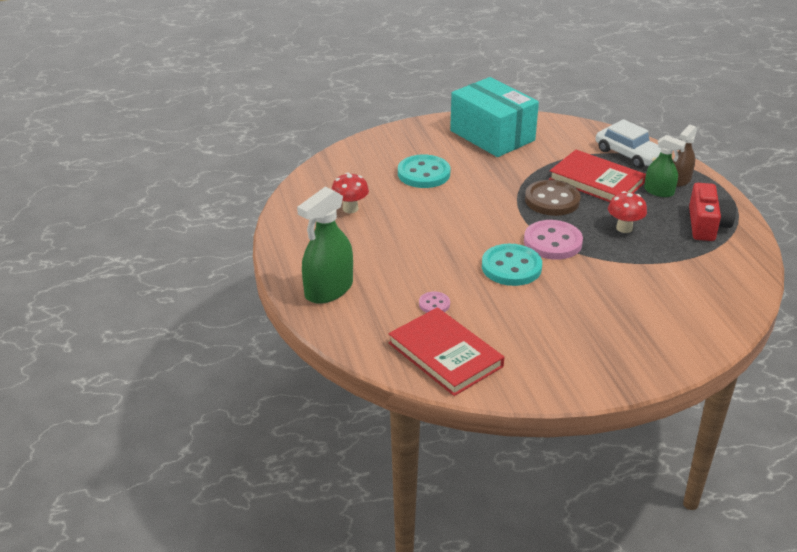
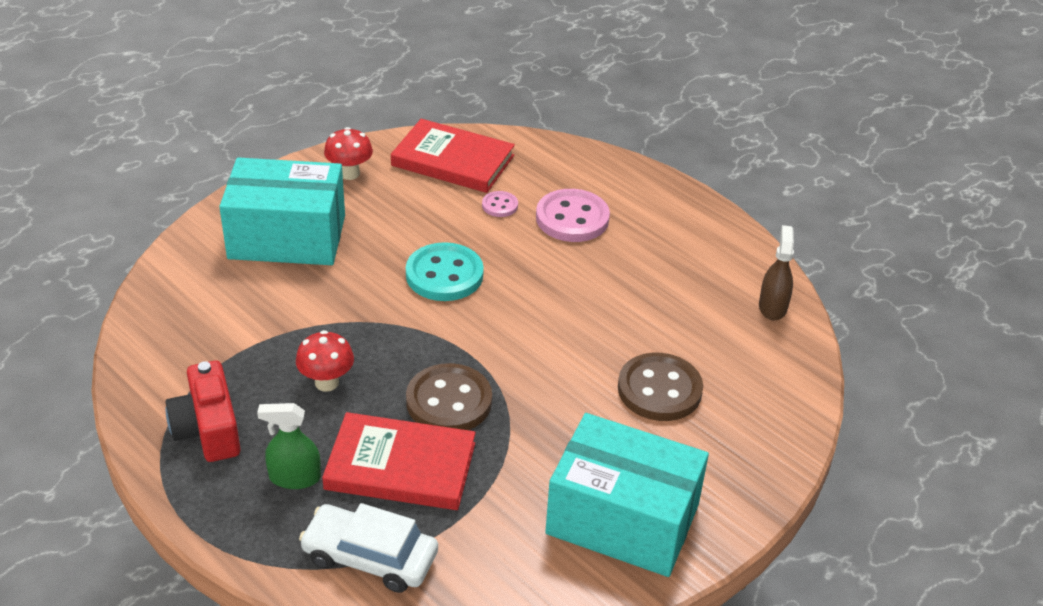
camera: 150 degrees right, 5 degrees up
green spray bottle [297,186,353,304] -> none
red mushroom [332,173,369,213] -> red mushroom moved to [324,127,373,180]
turquoise button [398,154,450,188] -> brown button [618,353,703,421]
pink button [524,220,583,260] -> pink button moved to [536,189,610,242]
brown spray bottle [673,125,697,187] -> brown spray bottle moved to [759,225,794,320]
none -> turquoise box [219,157,345,265]

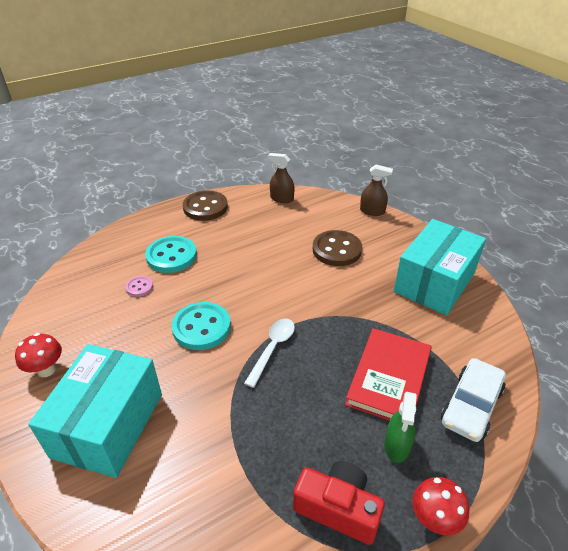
camera: 75 degrees left, 0 degrees up
red camera [165,361,240,462] -> red camera turned 150 degrees counterclockwise [293,461,385,545]
red mushroom [296,330,354,392] -> red mushroom moved to [412,477,469,535]
red book [391,119,515,193] -> none
brown button [406,363,492,430] -> brown button moved to [183,190,228,221]
pink button [536,189,610,242] -> turquoise button [145,236,197,273]
none -> white spoon [244,319,295,388]
none -> brown spray bottle [360,165,393,216]

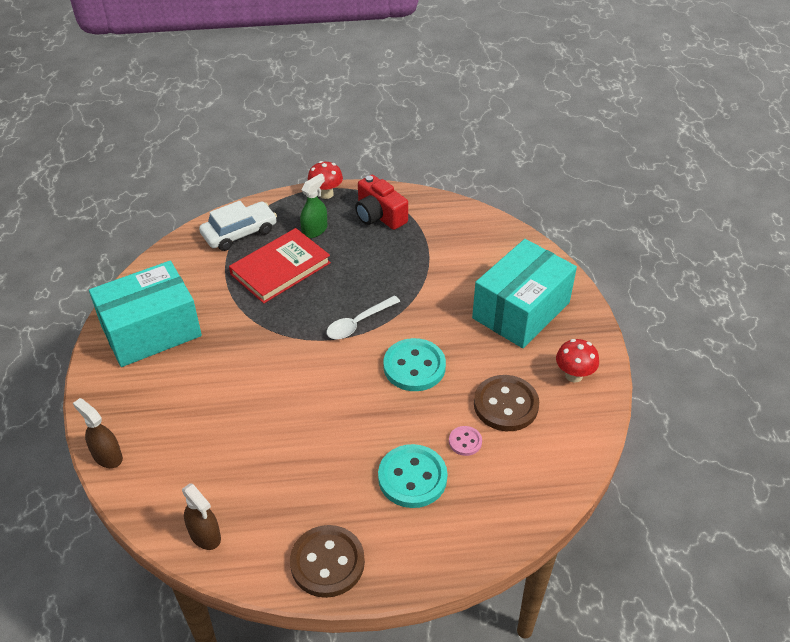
camera: 155 degrees left, 5 degrees up
brown button [313,230,362,266] -> brown button moved to [474,375,539,431]

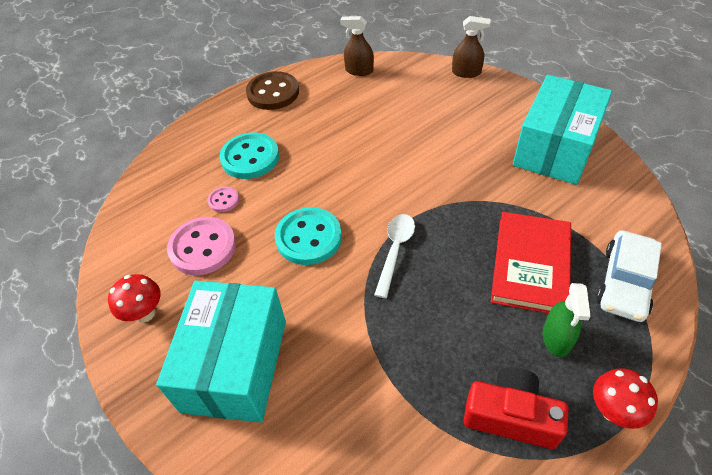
camera: 150 degrees right, 5 degrees up
brown button [474,375,539,431] -> pink button [167,217,236,275]

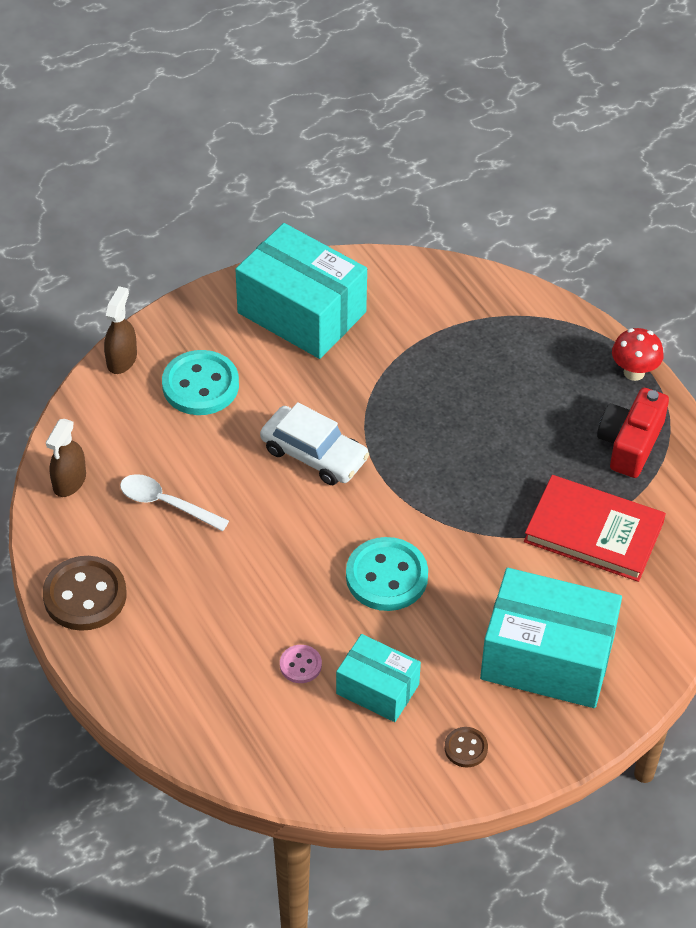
camera: 85 degrees left, 0 degrees up
red mushroom [108,274,161,323] -> brown button [444,727,488,768]
pink button [167,217,236,275] -> turquoise box [336,634,421,722]
turquoise button [220,133,279,179] -> turquoise button moved to [162,350,239,415]
white spoon [374,214,415,298] -> white spoon moved to [120,474,229,531]
red book [491,212,571,313] -> red book moved to [524,475,666,582]
green spray bottle [543,283,591,357] -> none
white car [596,230,662,322] -> white car moved to [260,402,369,485]

